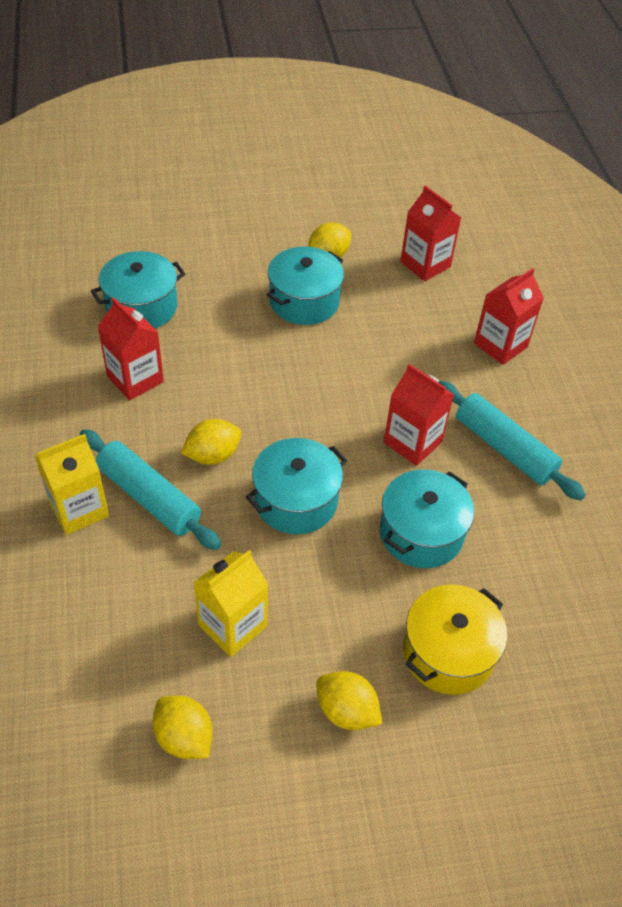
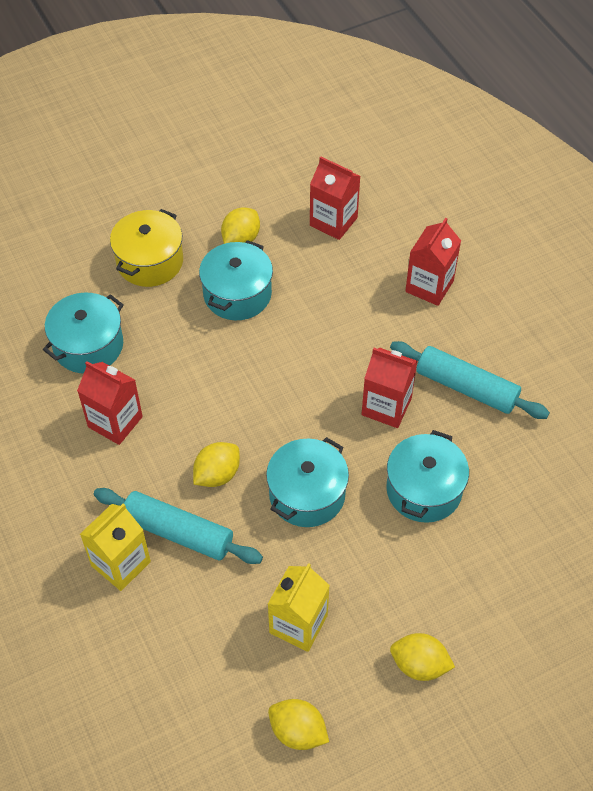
camera: 15 degrees left, 5 degrees up
yellow pot [403,585,507,695] -> yellow pot moved to [110,209,183,287]

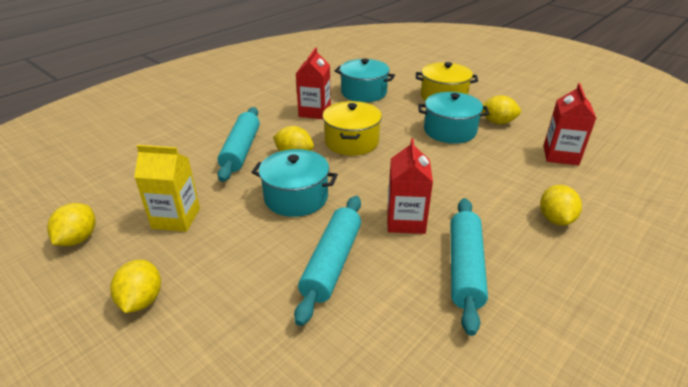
camera: 70 degrees right, 20 degrees down
yellow carton [80,503,151,591] -> none
turquoise pot [386,430,469,523] -> turquoise rolling pin [294,196,361,326]
red carton [405,217,461,306] -> yellow lemon [540,185,582,226]
none -> yellow pot [323,101,382,155]

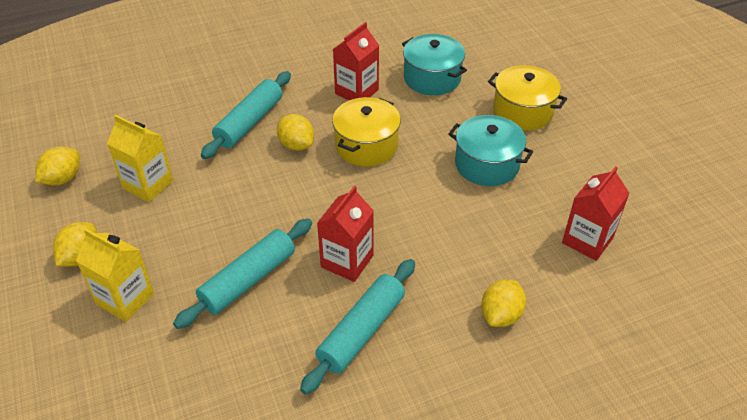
camera: 25 degrees right, 10 degrees up
turquoise pot [252,149,338,217] -> none
yellow lemon [482,95,521,124] -> none
none -> yellow carton [76,228,154,322]

